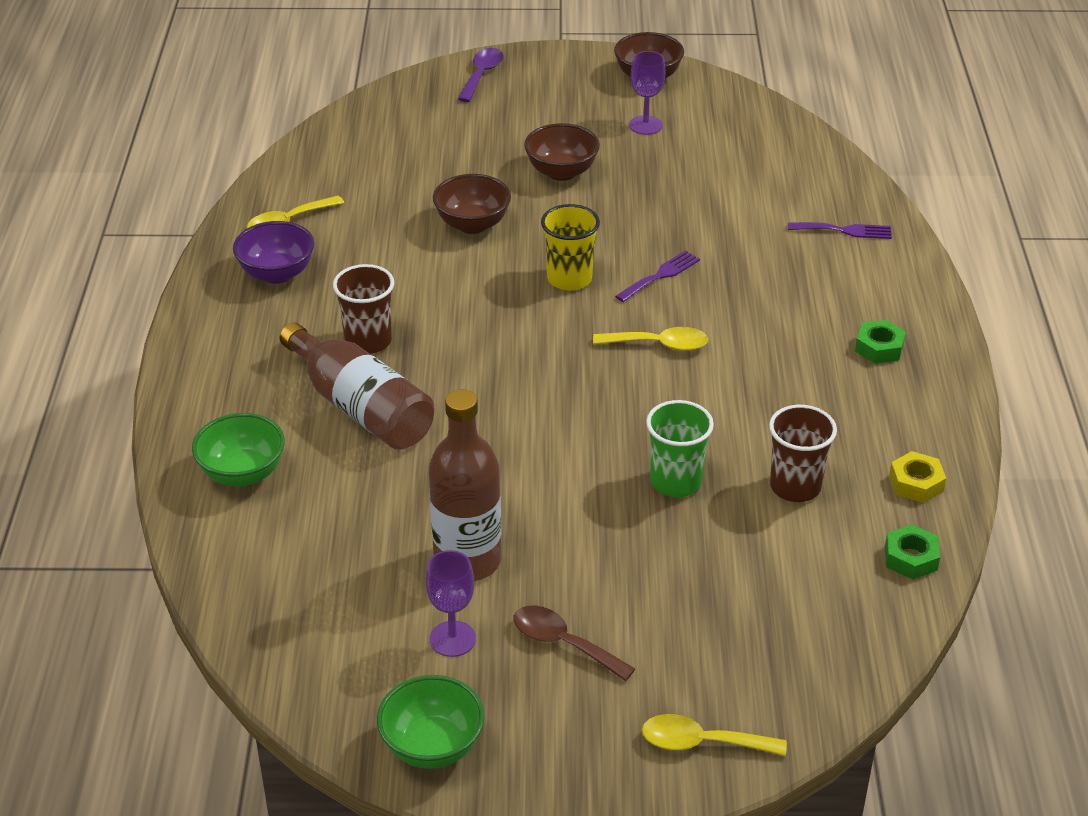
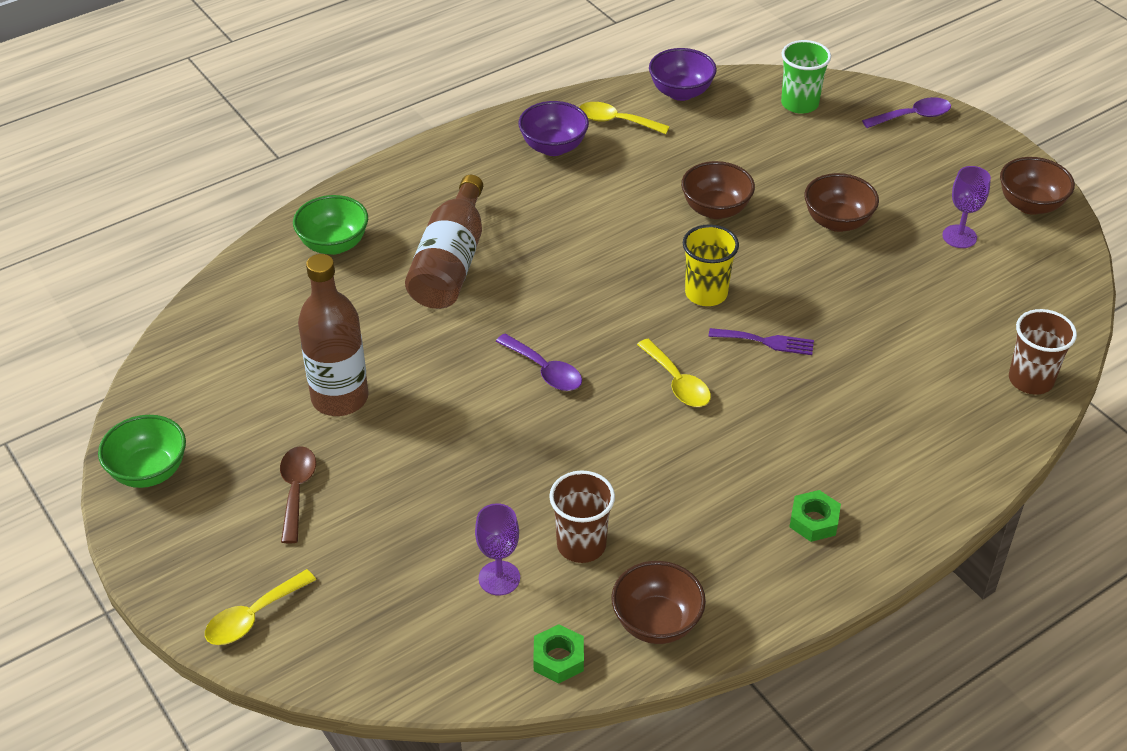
camera: 55 degrees right, 5 degrees up
brown cup [333,264,394,354] -> brown cup moved to [1009,309,1077,395]
purple goblet [426,550,476,657] -> purple goblet moved to [475,503,520,596]
yellow spoon [642,714,787,756] -> yellow spoon turned 105 degrees counterclockwise [205,569,316,645]
green cup [646,400,714,497] -> green cup moved to [781,40,831,114]
purple fork [788,222,892,239] -> none
yellow nut [889,451,946,503] -> brown bowl [611,561,706,644]
none -> purple spoon [495,334,582,391]
none -> purple bowl [649,48,717,101]

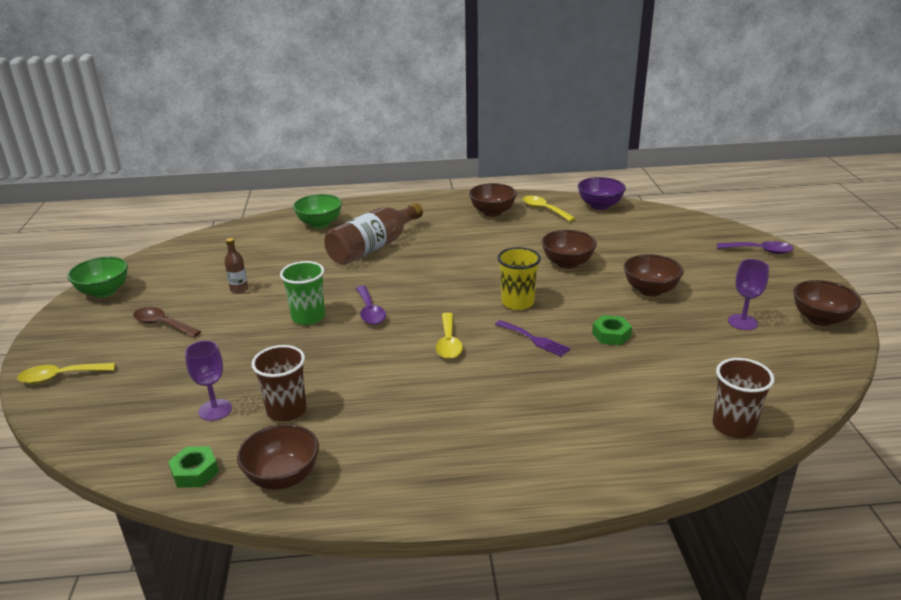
camera: 30 degrees right, 15 degrees down
brown spoon [280,446,316,543] -> brown spoon turned 90 degrees counterclockwise [133,307,201,337]
brown bottle [298,254,369,416] -> brown bottle [225,238,248,294], size x0.45
purple bowl [519,101,589,156] -> brown bowl [469,183,517,217]
green cup [781,40,831,114] -> green cup moved to [280,261,325,325]
green nut [789,490,841,542] -> green nut moved to [592,315,632,346]

